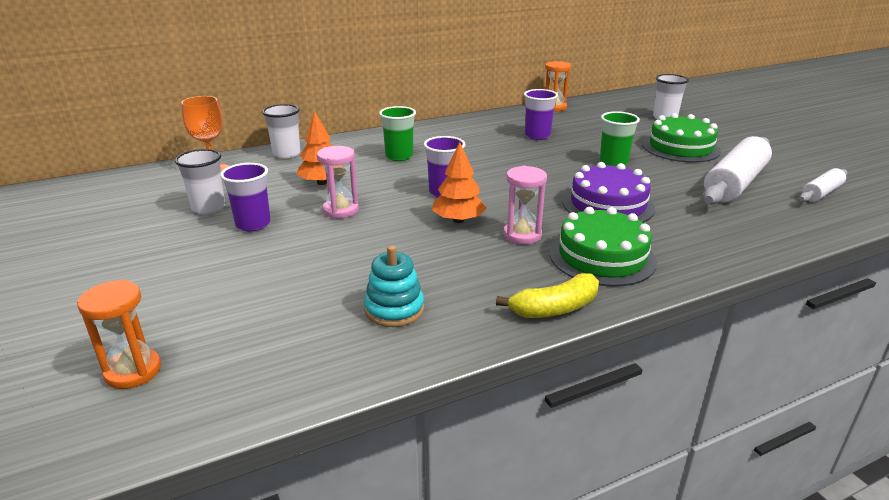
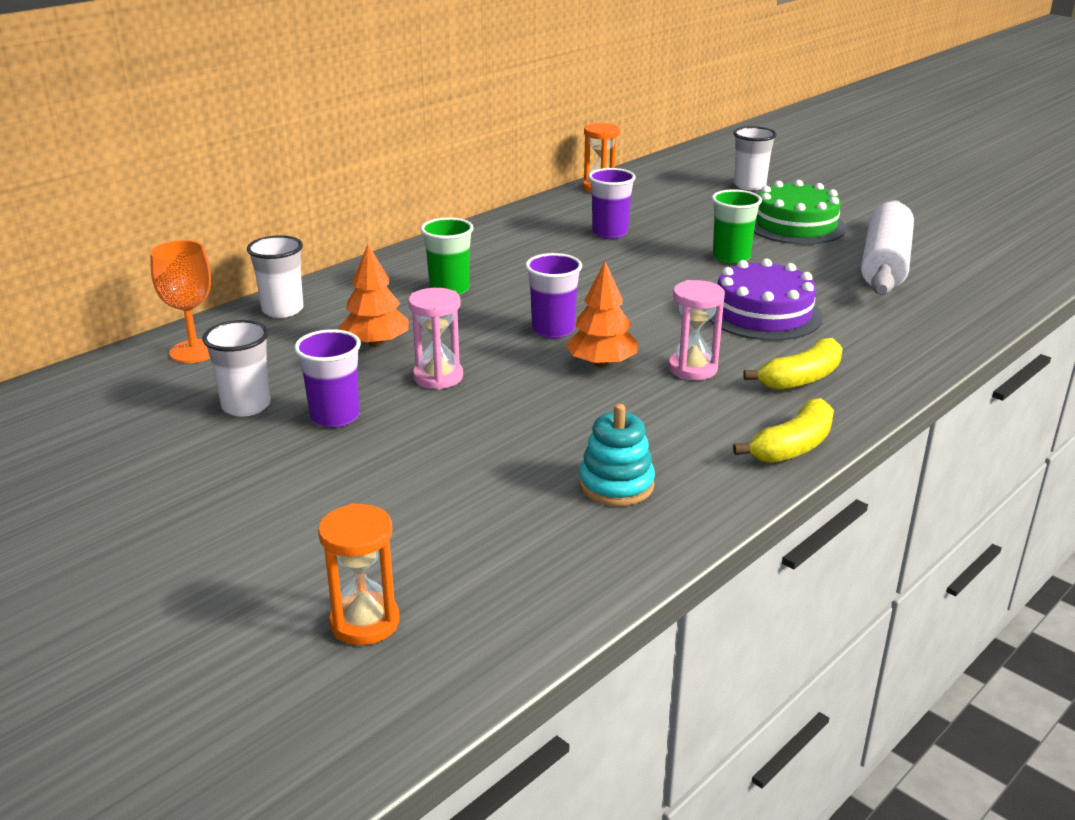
camera: 20 degrees left, 0 degrees up
green cake [550,207,657,287] -> yellow banana [743,338,843,390]
white rolling pin [799,168,847,202] -> none

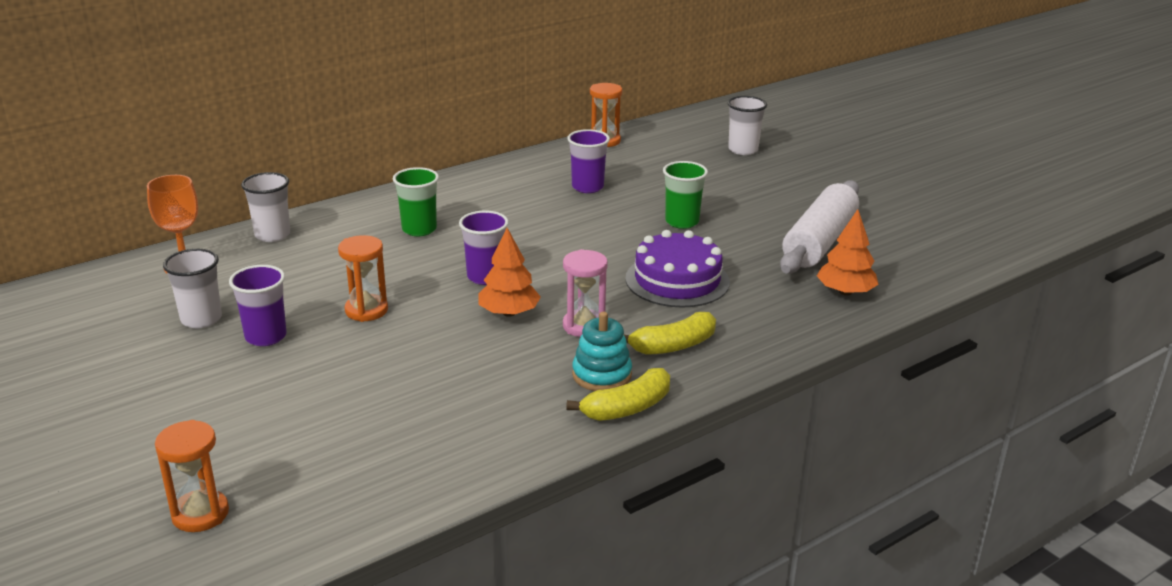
camera: 10 degrees right, 0 degrees up
orange tree [338,244,409,347] -> orange tree moved to [817,209,879,296]
pink hourglass [408,288,463,390] -> orange hourglass [338,235,388,322]
turquoise stacking toy [579,404,655,506] -> turquoise stacking toy moved to [572,312,632,391]
green cake [754,180,846,244] -> none

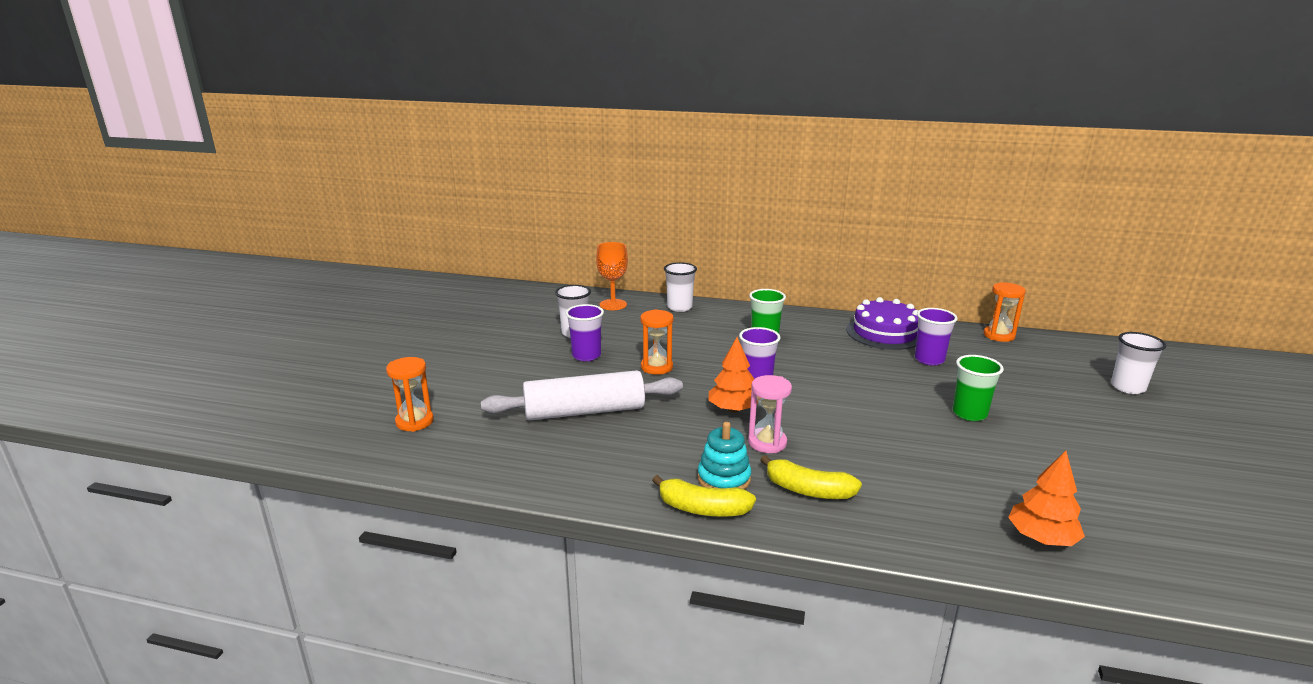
camera: 50 degrees right, 5 degrees down
purple cake [626,230,730,308] -> purple cake moved to [846,297,918,350]
white rolling pin [780,180,859,274] -> white rolling pin moved to [481,370,683,420]

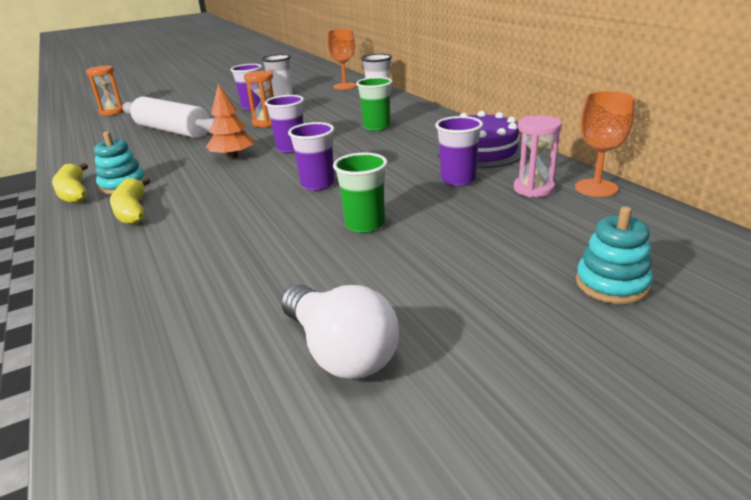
camera: 50 degrees right, 5 degrees up
pink hourglass [748,375,792,453] -> pink hourglass moved to [514,115,562,197]
orange hourglass [983,282,1026,342] -> orange goblet [575,91,635,197]
orange tree [1008,451,1085,546] -> none
white cup [1111,332,1166,394] -> turquoise stacking toy [576,206,653,304]
none -> white light bulb [281,284,399,379]
none -> purple cup [288,122,335,191]

